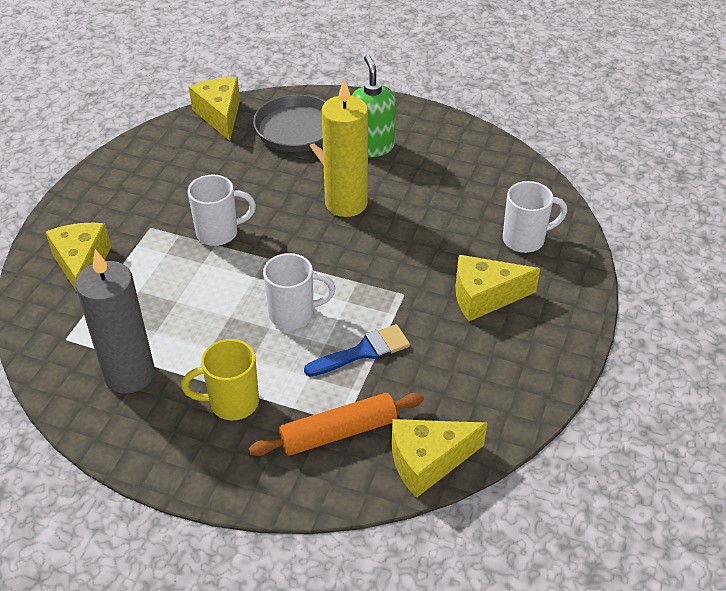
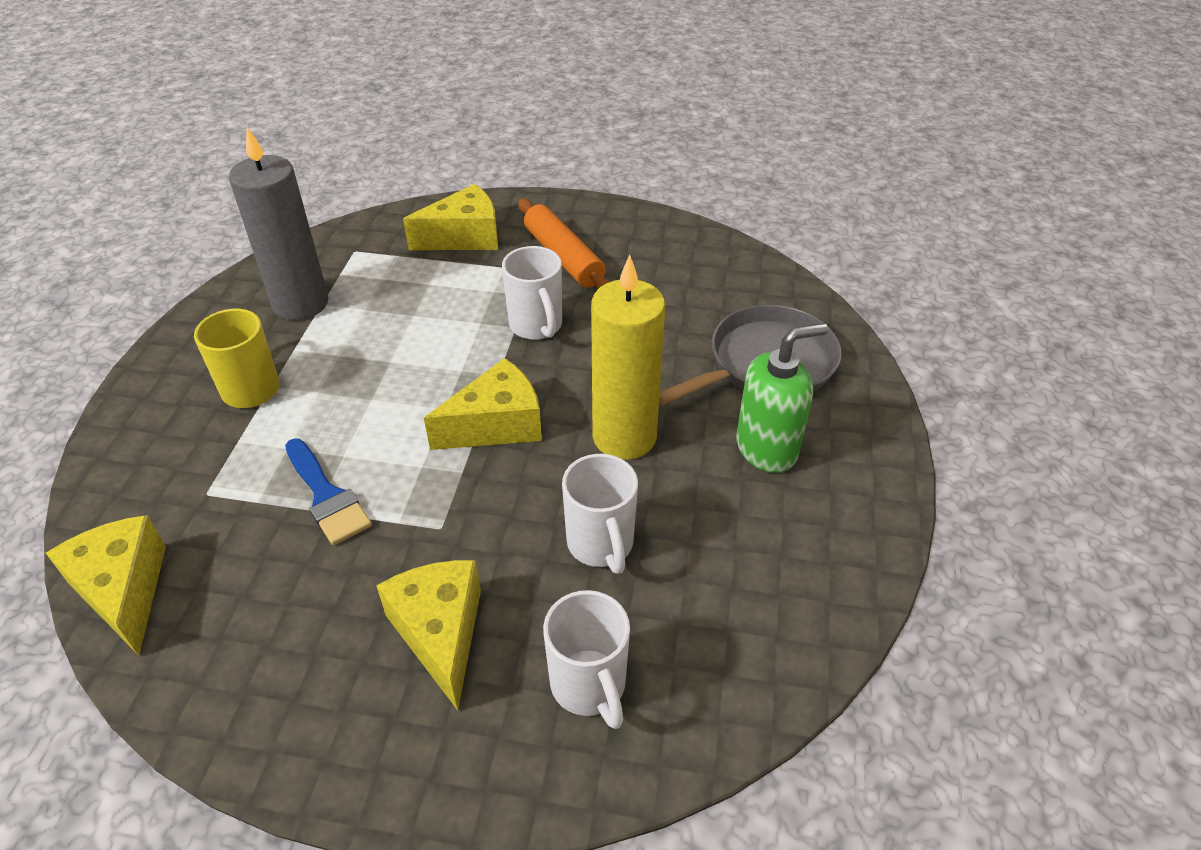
camera: 80 degrees right, 0 degrees up
yellow cheese [189,77,240,141] -> yellow cheese moved to [424,358,542,450]
orange rolling pin [249,393,424,456] -> orange rolling pin moved to [518,199,610,289]
white mug [263,253,335,329] -> white mug moved to [562,454,638,574]

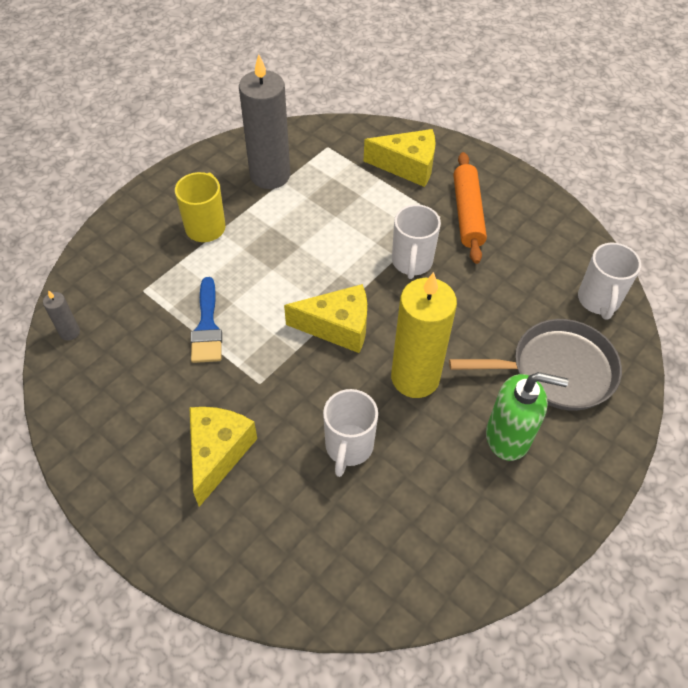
camera: 30 degrees right, 10 degrees up
yellow cheese [46,515,166,655] -> grey candle [43,290,80,341]
white mug [543,590,630,729] -> white mug moved to [578,243,641,319]

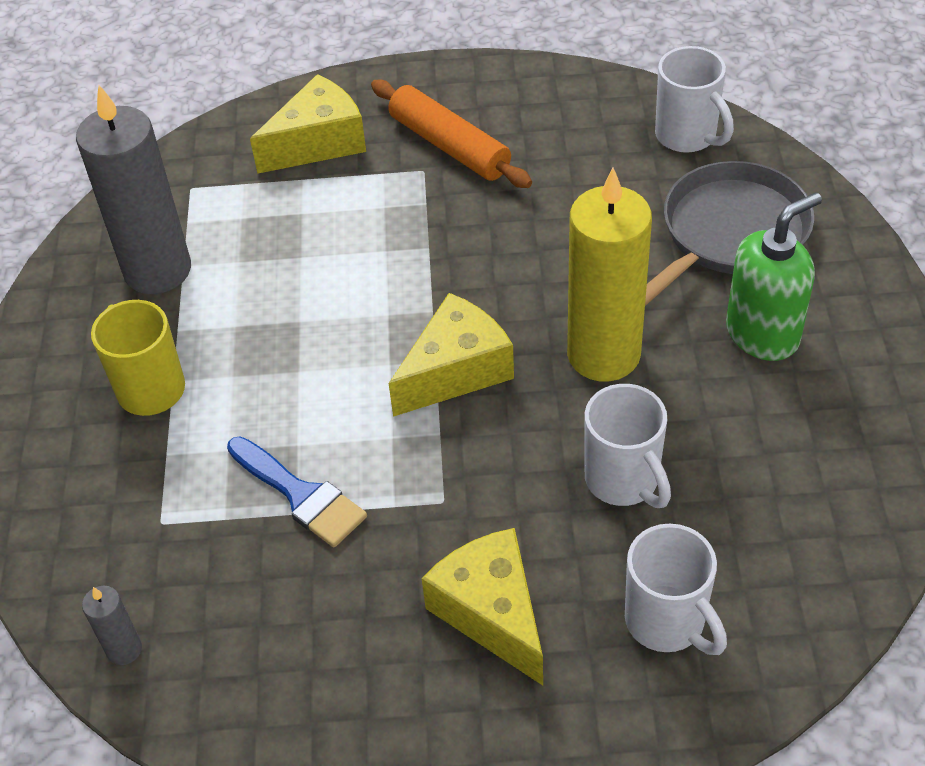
camera: 40 degrees left, 5 degrees down
white mug [392,204,441,279] -> white mug moved to [625,524,727,655]

